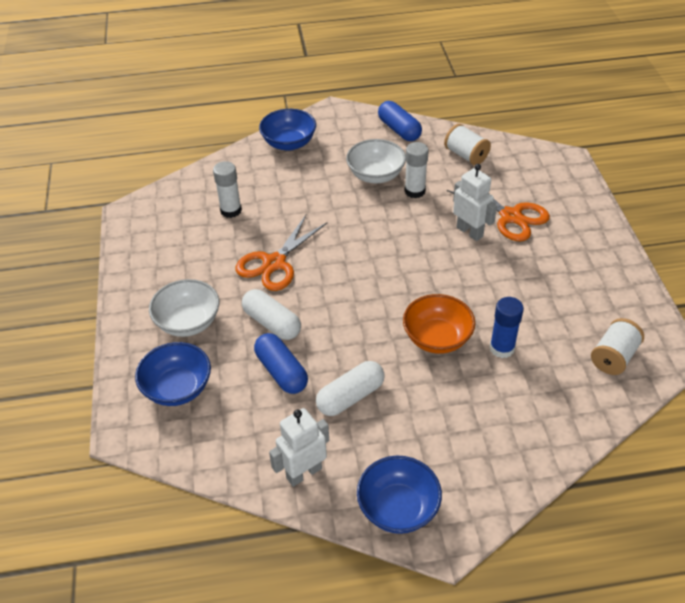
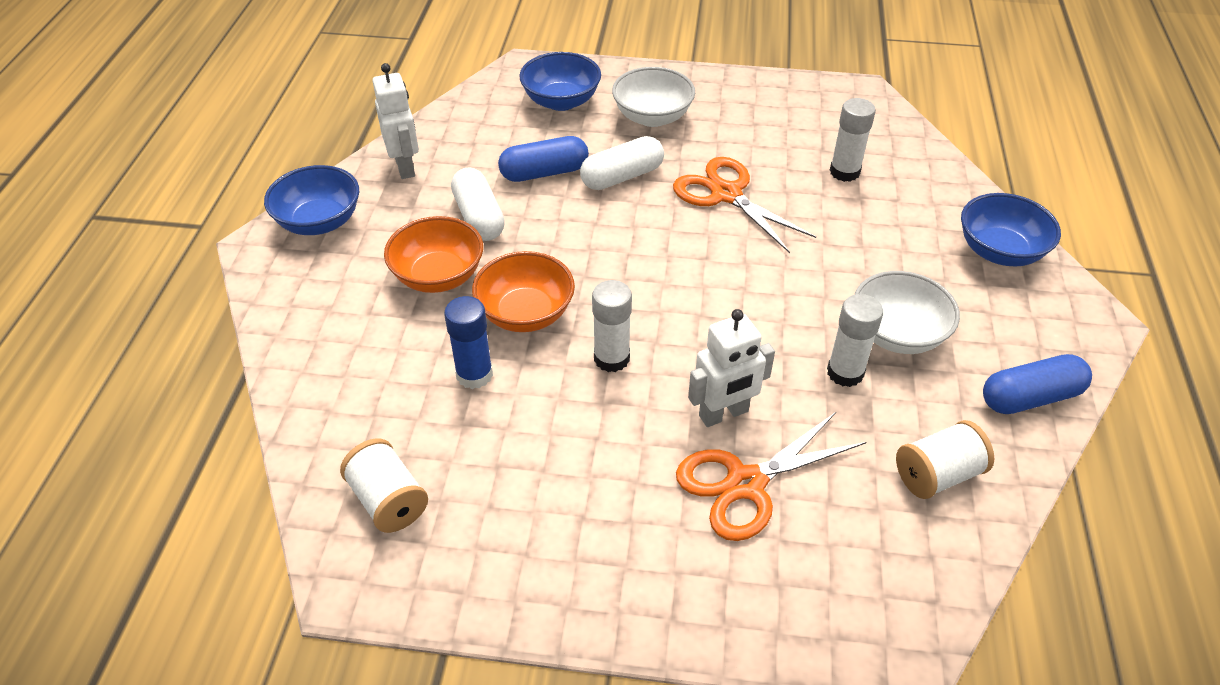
camera: 105 degrees right, 0 degrees up
none -> orange bowl [384,216,483,293]
none -> white glue stick [592,280,632,372]

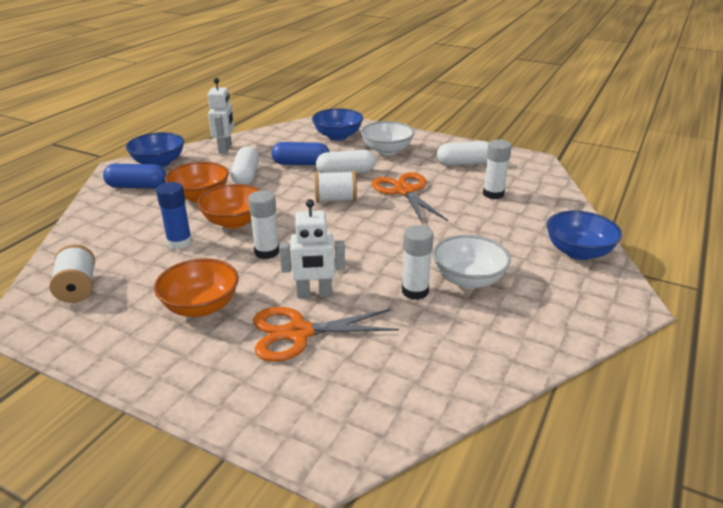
camera: 20 degrees right, 15 degrees down
white spool [896,420,994,499] -> white spool moved to [314,171,357,203]
blue capsule [983,354,1092,414] -> blue capsule moved to [103,164,166,189]
none -> orange bowl [154,258,239,317]
none -> white capsule [437,141,489,166]

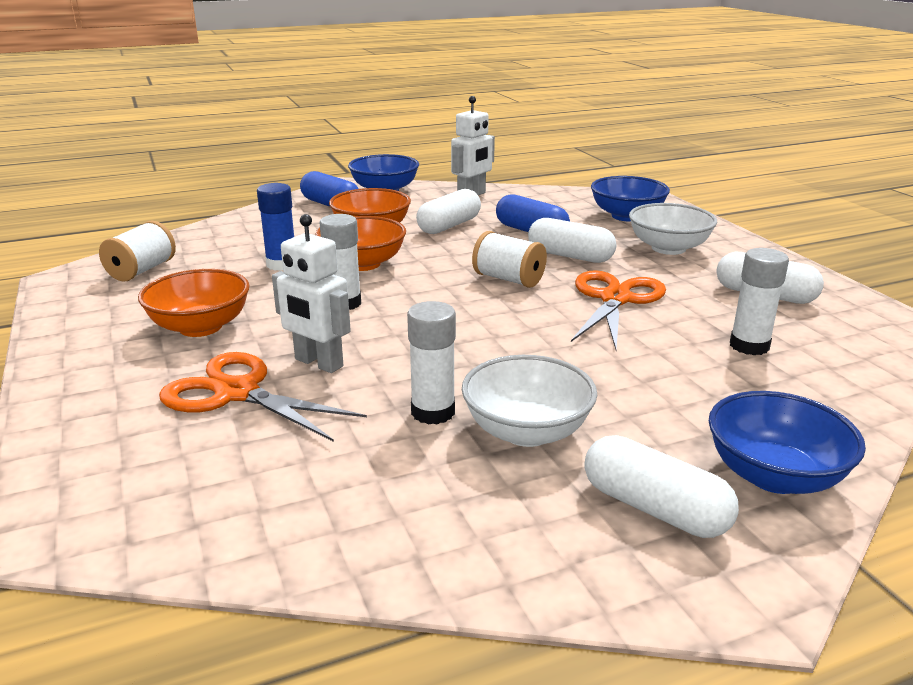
camera: 40 degrees right, 5 degrees down
none -> white capsule [584,435,739,538]

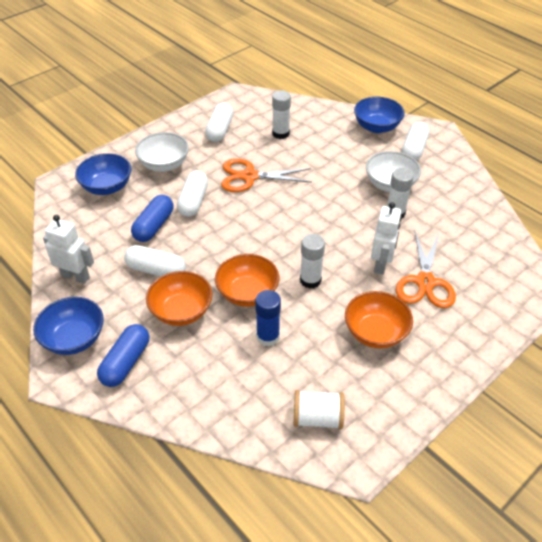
camera: 110 degrees left, 20 degrees up
white spool [472,231,547,288] -> none

